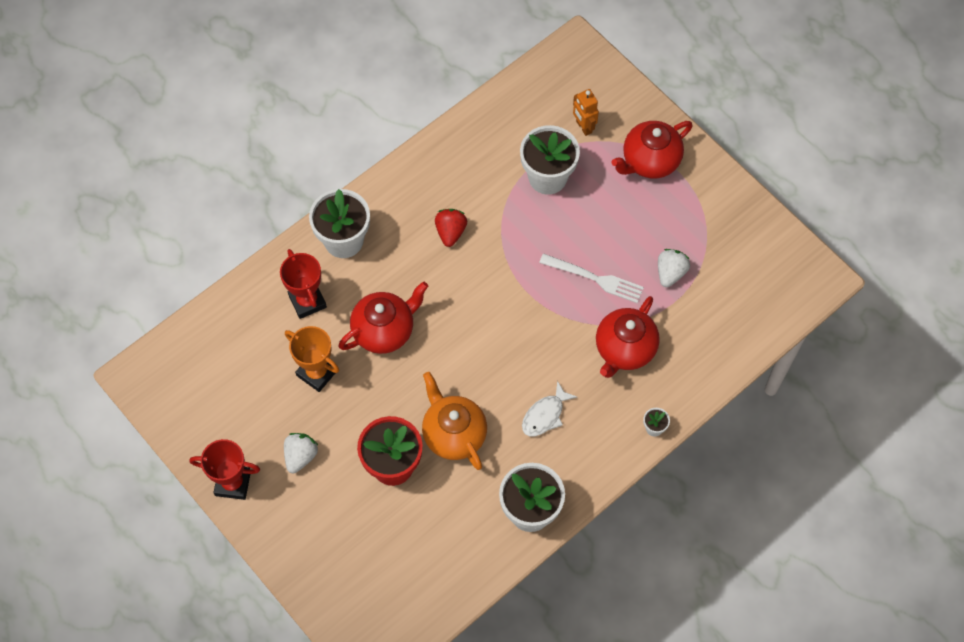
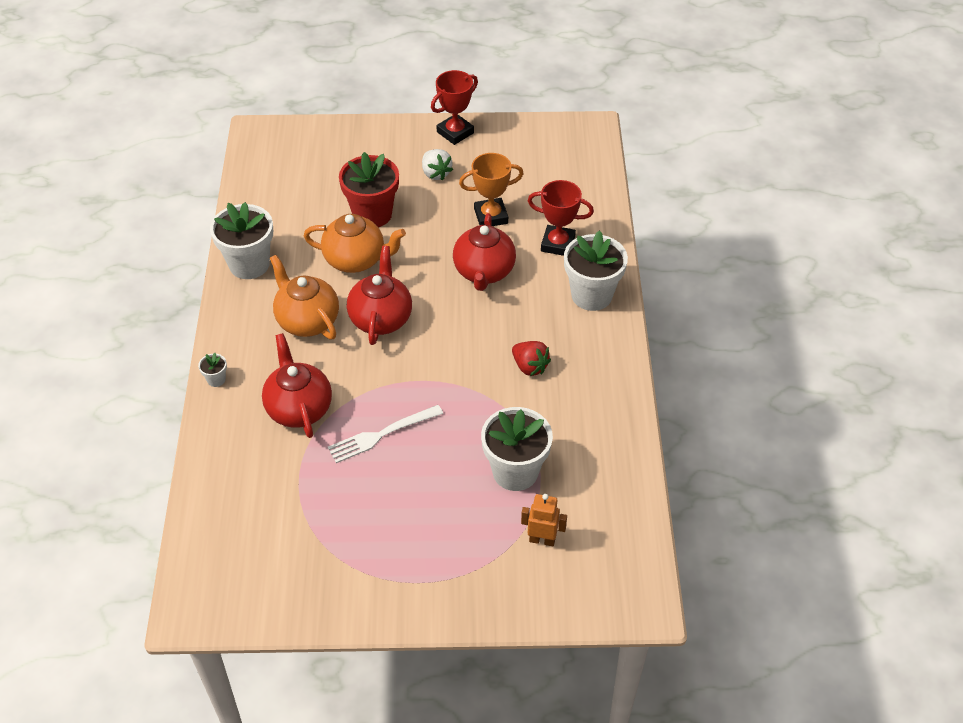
camera: 130 degrees right, 15 degrees down
white fish [522,381,577,436] -> orange teapot [270,255,339,339]
red teapot [611,121,692,179] -> red teapot moved to [347,246,412,345]
white strawberry [658,249,690,287] -> none

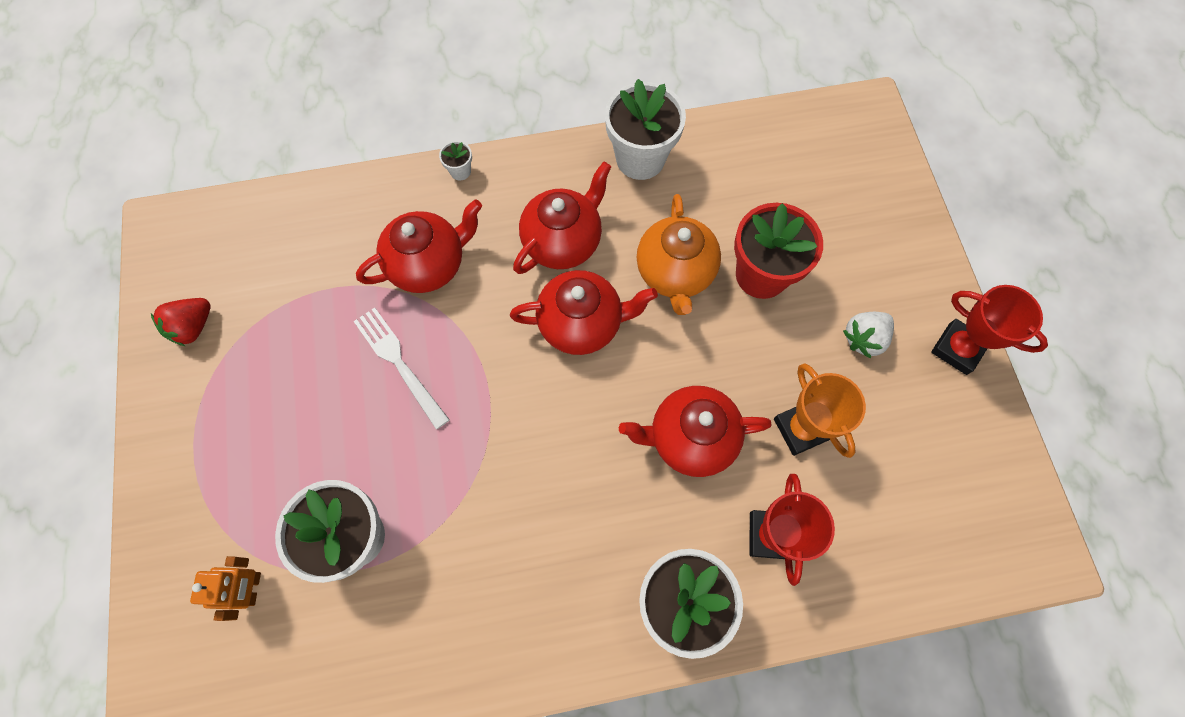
camera: 80 degrees right, 20 degrees up
orange teapot [270,255,339,339] -> red teapot [513,162,611,274]
red strawberry [512,341,551,376] -> red strawberry moved to [151,298,211,346]

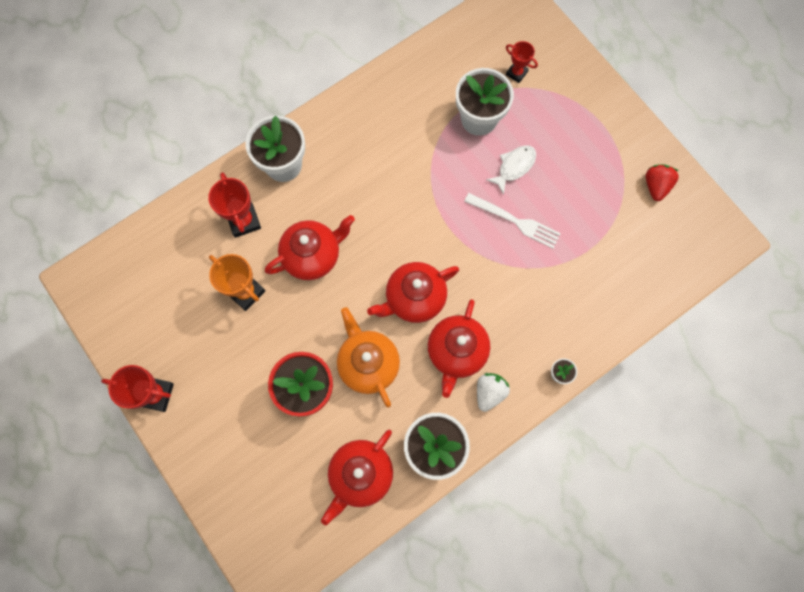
camera: 155 degrees right, 5 degrees up
orange robot [190,556,261,621] -> red trophy [506,41,538,83]
red teapot [356,199,482,293] -> red teapot moved to [321,430,393,525]
white strawberry [843,312,894,359] -> white strawberry moved to [477,373,510,412]
none -> white fish [486,145,536,195]

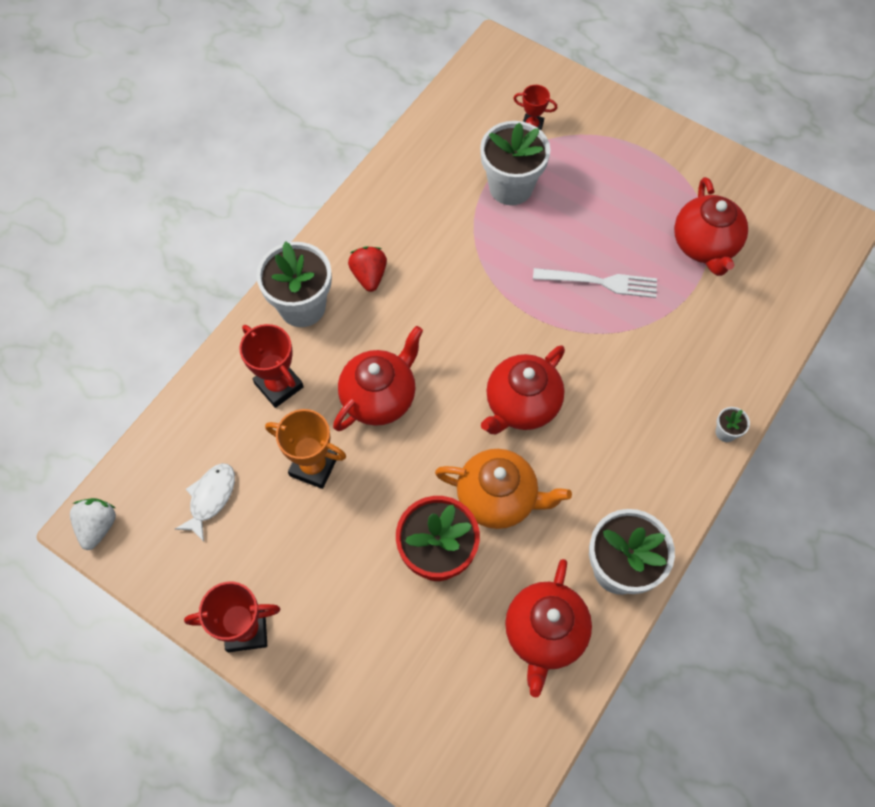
camera: 20 degrees left, 10 degrees down
orange teapot [337,307,400,408] -> orange teapot turned 150 degrees clockwise [435,449,572,529]
red teapot [428,299,490,398] -> red teapot moved to [674,177,748,276]
white strawberry [477,373,510,412] -> white strawberry moved to [70,498,116,550]
white fish [486,145,536,195] -> white fish moved to [175,463,235,542]
red strawberry [646,164,679,201] -> red strawberry moved to [348,246,387,292]

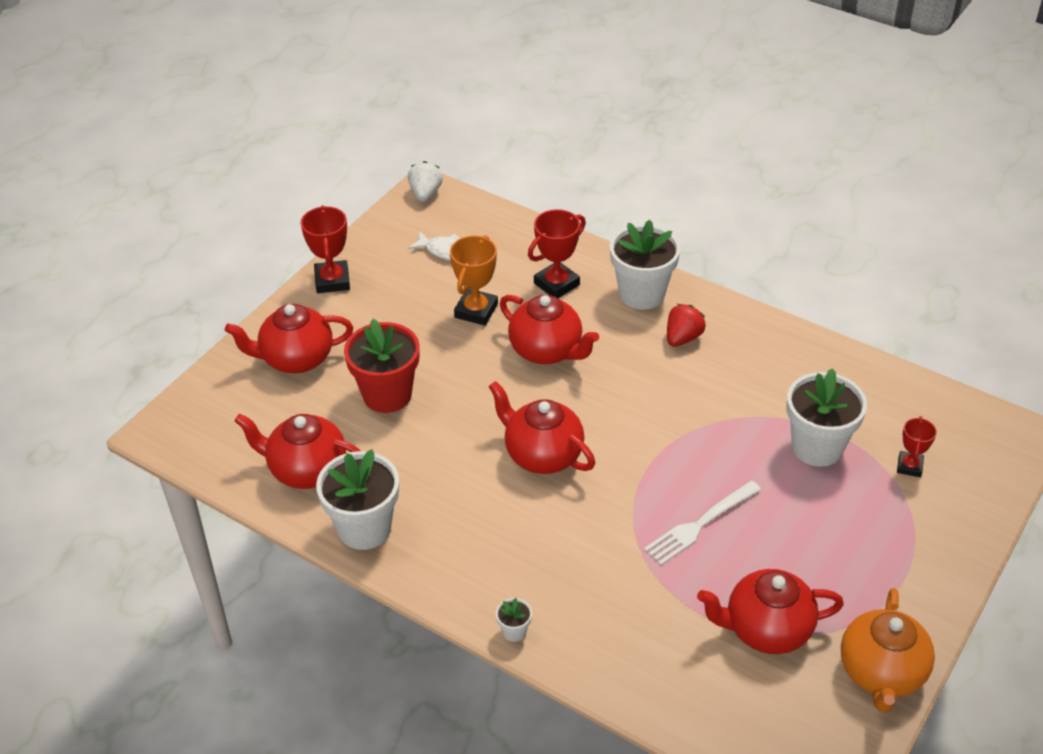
camera: 90 degrees right, 20 degrees down
white strawberry [70,498,116,550] -> white strawberry turned 90 degrees counterclockwise [408,161,443,202]
red strawberry [348,246,387,292] -> red strawberry turned 45 degrees counterclockwise [667,304,706,347]
orange teapot [435,449,572,529] -> orange teapot moved to [841,588,935,713]
white fork [533,268,657,298] -> white fork turned 45 degrees clockwise [644,481,761,565]
none -> red teapot [225,304,353,373]

